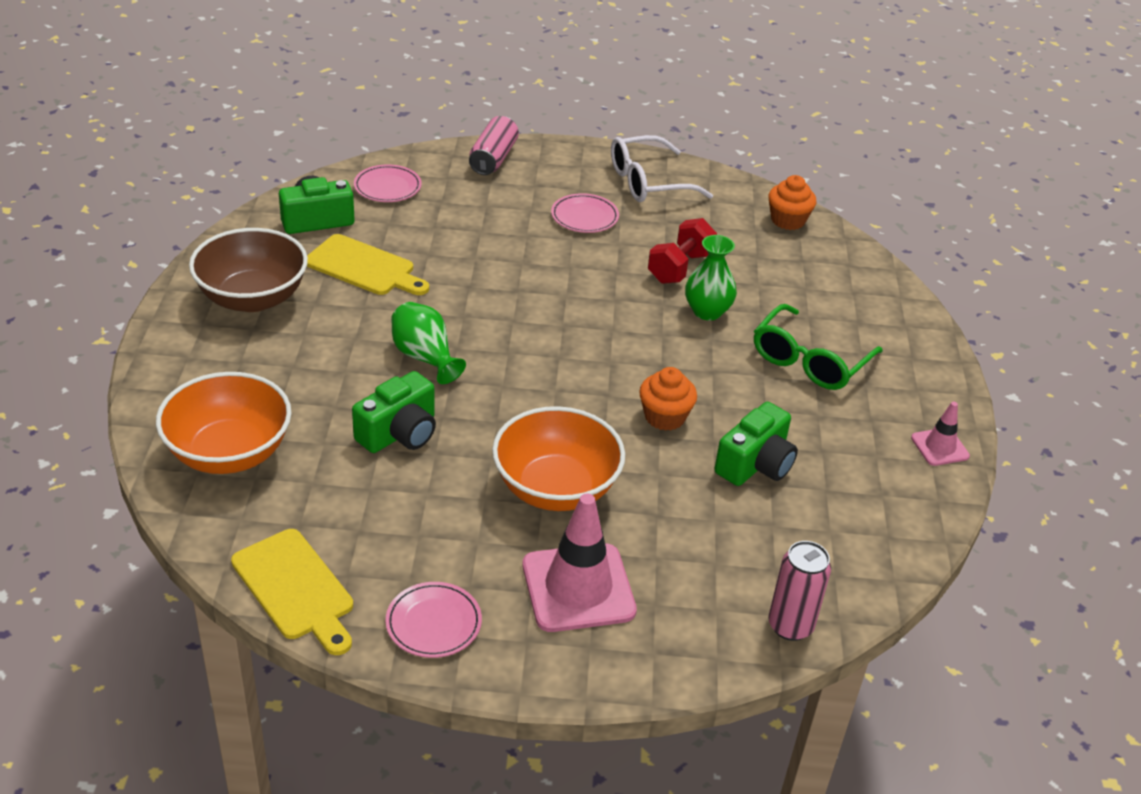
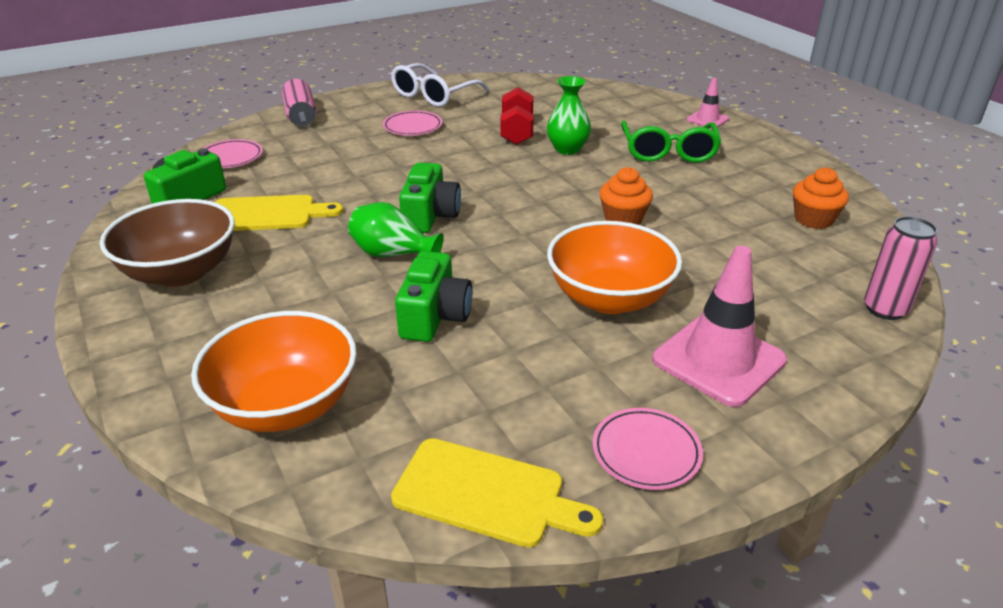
camera: 30 degrees left, 5 degrees down
green camera [715,402,798,486] -> green camera moved to [399,163,461,233]
orange cupcake [768,175,817,230] -> orange cupcake moved to [793,167,849,229]
pink traffic cone [911,401,970,466] -> pink traffic cone moved to [687,78,729,128]

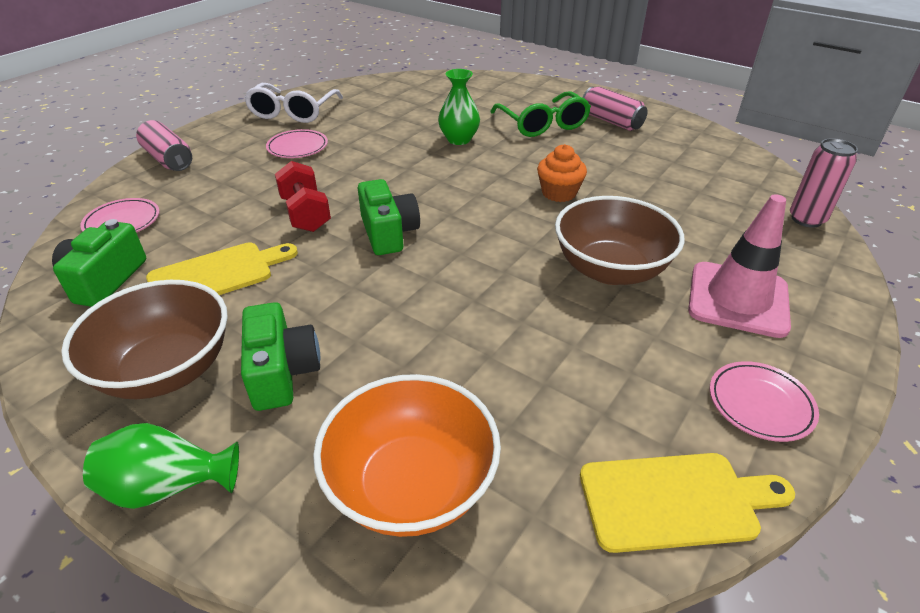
camera: 25 degrees left, 5 degrees up
green vase [348,202,444,257] -> green vase moved to [83,423,239,509]
green camera [395,251,472,342] -> green camera moved to [241,302,320,411]
red dumbbell [501,87,534,145] -> red dumbbell moved to [275,161,331,232]
orange bowl [547,221,682,314] -> brown bowl [555,196,685,285]
pink traffic cone [687,78,729,128] -> none
orange cupcake [793,167,849,229] -> none
none -> pink can [582,87,648,131]

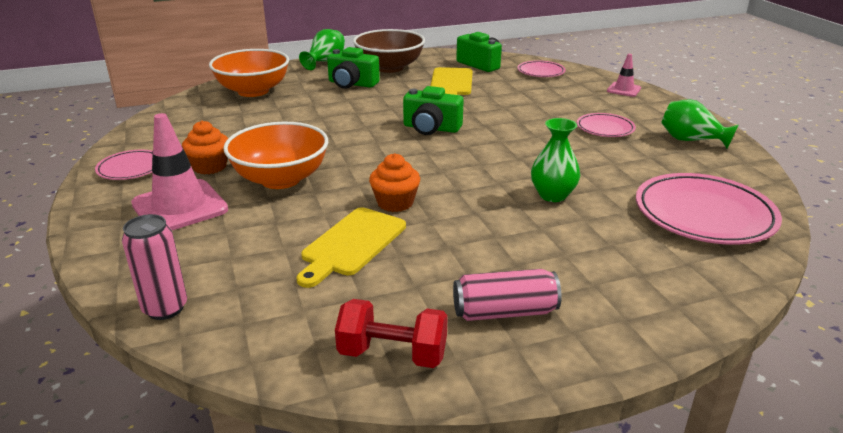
camera: 125 degrees right, 10 degrees down
pink can [136,120,192,171] -> pink traffic cone [607,54,641,97]
white glasses [244,83,343,123] -> green vase [661,99,738,149]
red dumbbell [275,161,331,232] -> red dumbbell moved to [335,299,448,368]
green glasses [490,91,591,137] -> none
brown bowl [555,196,685,285] -> orange bowl [223,122,328,189]
yellow cutting board [580,453,795,553] -> yellow cutting board moved to [296,207,406,288]
none -> orange cupcake [182,121,228,174]
none -> pink plate [636,173,782,245]

